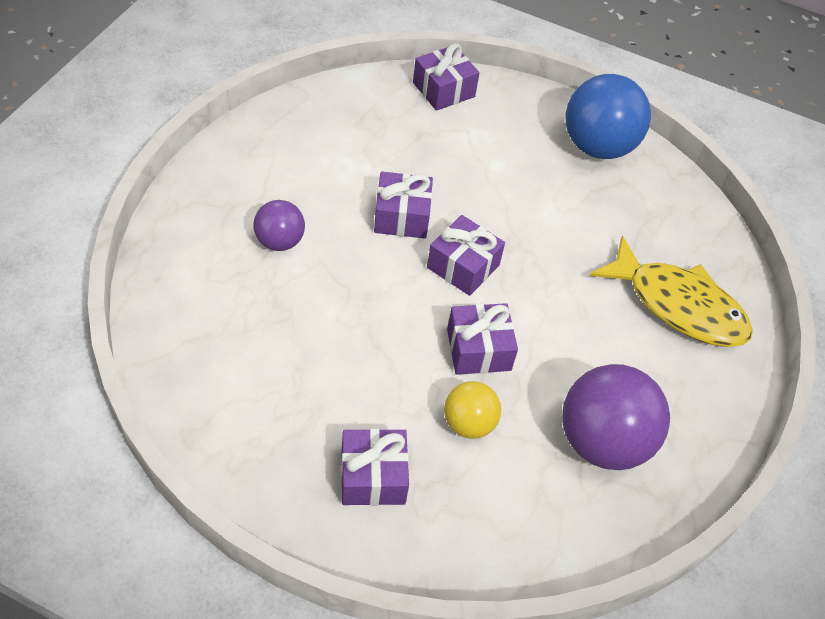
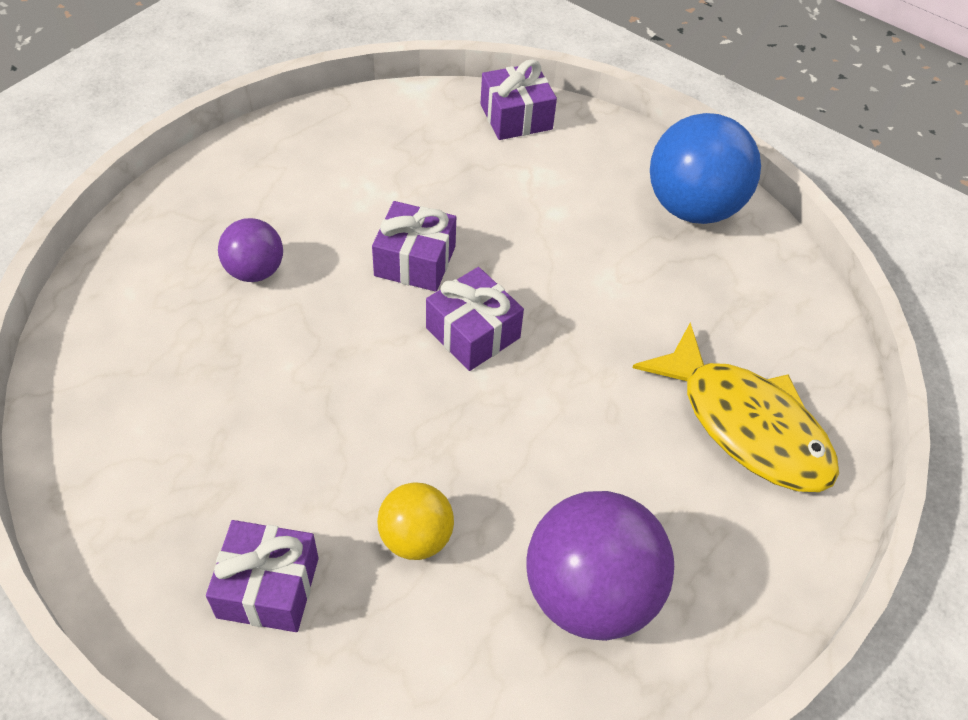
camera: 15 degrees right, 0 degrees up
purple gift [447,303,518,375] -> none

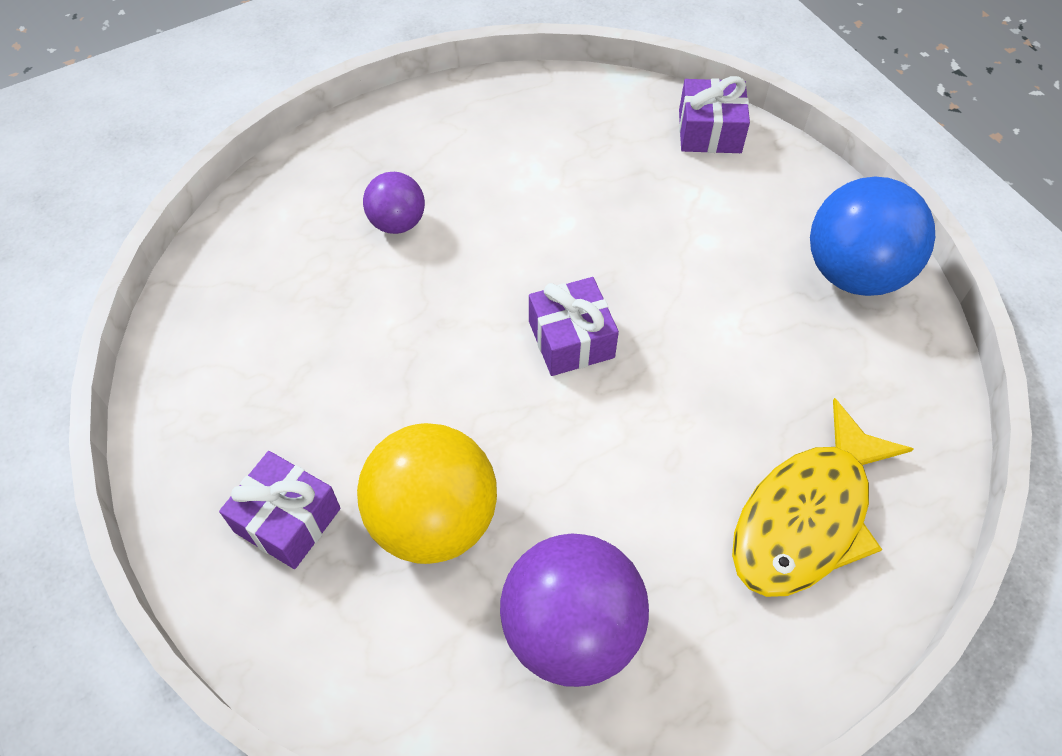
camera: 25 degrees right, 5 degrees up
purple gift [372,201,456,292] -> none
yellow ball [377,482,454,560] -> yellow ball [357,423,497,564], size x1.81
yellow fish [633,323,839,492] -> yellow fish turned 60 degrees clockwise [732,398,913,597]

